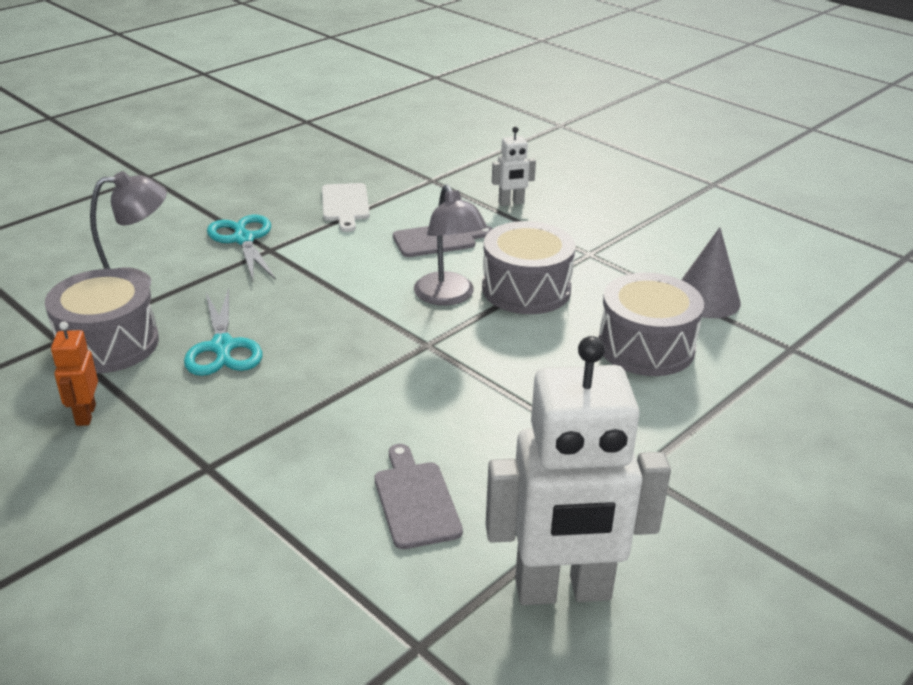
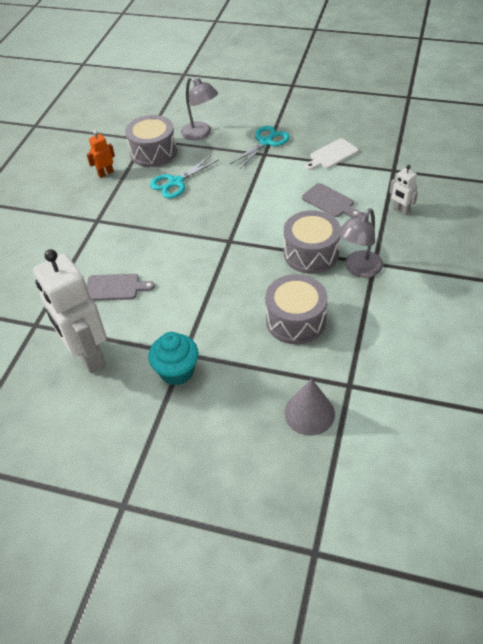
camera: 65 degrees right, 15 degrees up
grey cutting board [375,444,463,549] -> grey cutting board turned 45 degrees clockwise [87,274,155,301]
grey lamp [414,184,487,306] -> grey lamp moved to [338,209,383,278]
grey cone [681,227,741,318] -> grey cone moved to [284,378,335,436]
none -> turquoise cupcake [148,332,199,386]

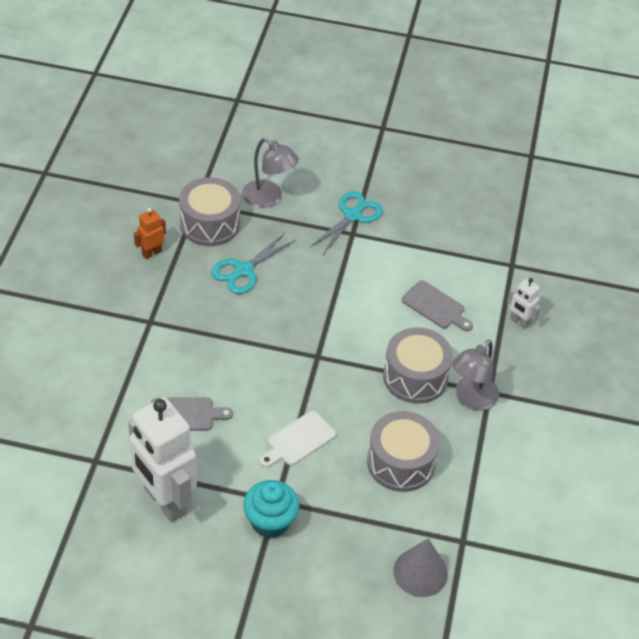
camera: 10 degrees left, 0 degrees up
white cutting board [305,138,358,170] -> white cutting board moved to [260,411,336,467]

